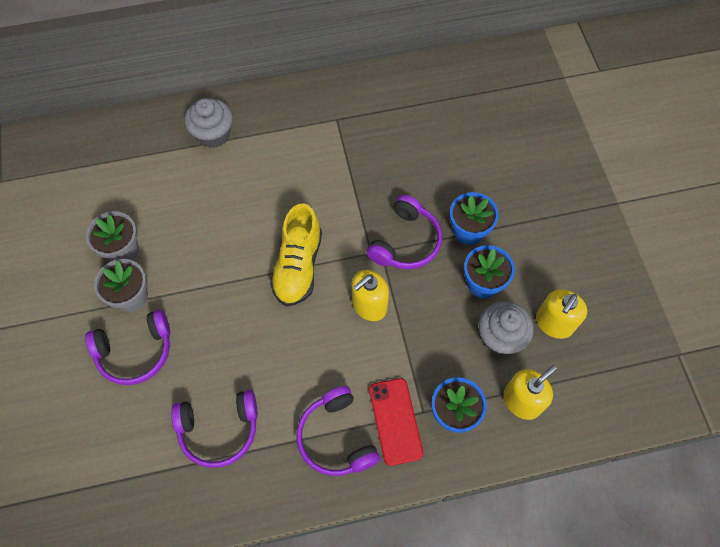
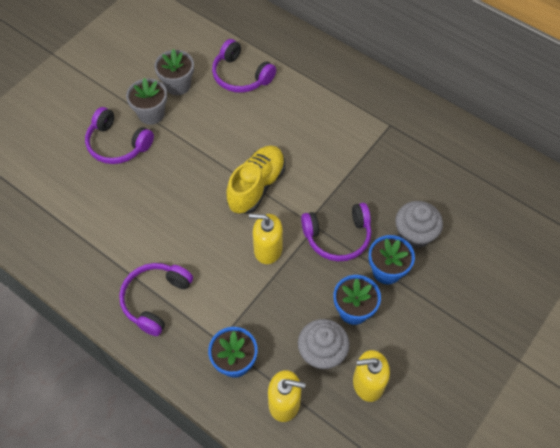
camera: 50 degrees right, 5 degrees down
purple headphones [171,390,258,468] -> purple headphones moved to [212,39,276,93]
grey cupcake [184,98,233,148] -> grey cupcake moved to [395,201,443,248]
yellow shoe [270,204,322,306] -> yellow shoe turned 150 degrees clockwise [226,145,285,214]
red phone [369,378,423,466] -> none

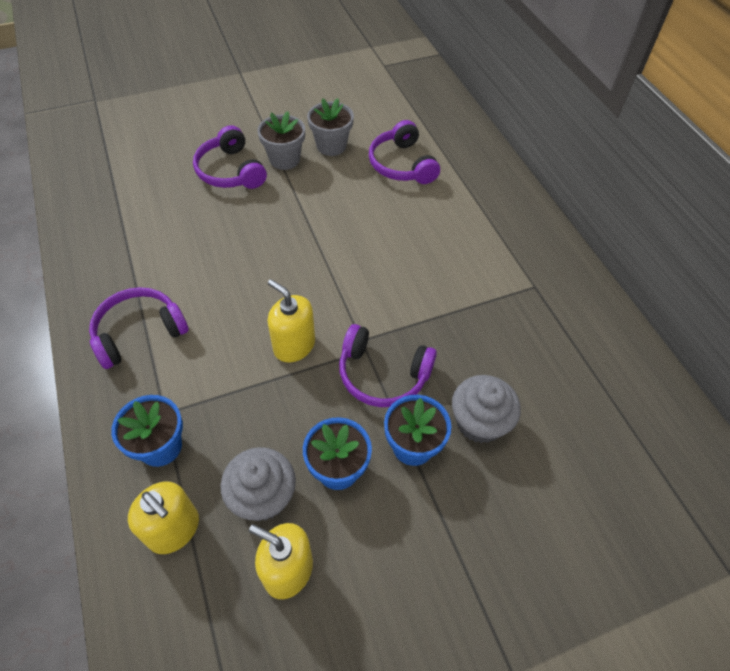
camera: 30 degrees right, 5 degrees down
yellow shoe [226,145,285,214] -> none

